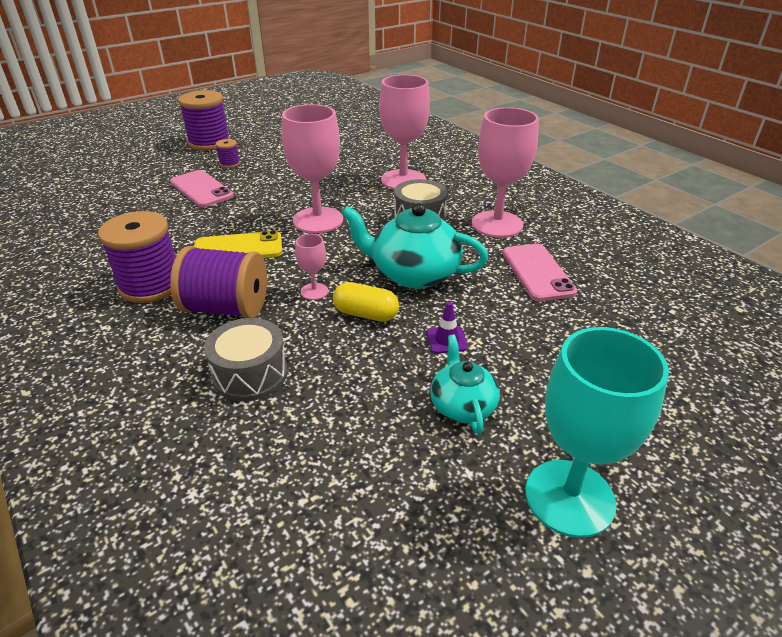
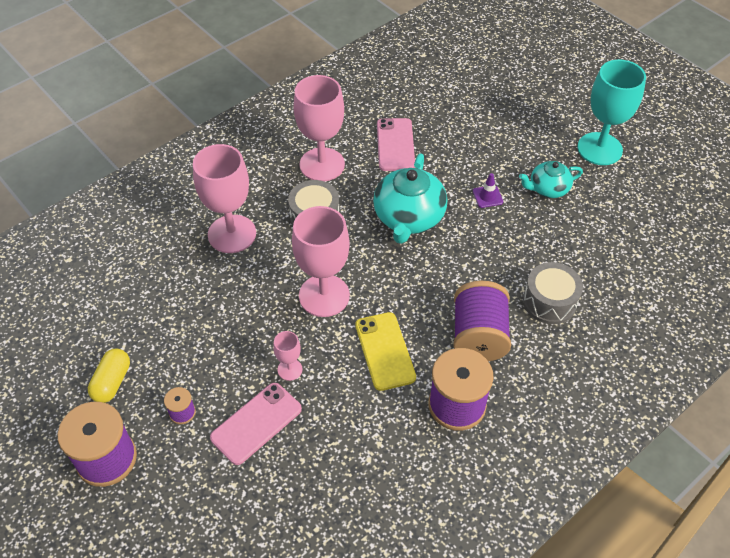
camera: 95 degrees left, 15 degrees up
pink goblet [295,234,328,300] -> pink goblet moved to [273,331,302,381]
yellow capsule [333,282,399,322] -> yellow capsule moved to [88,348,130,403]
pink phone [503,244,577,301] -> pink phone turned 75 degrees counterclockwise [377,118,415,171]

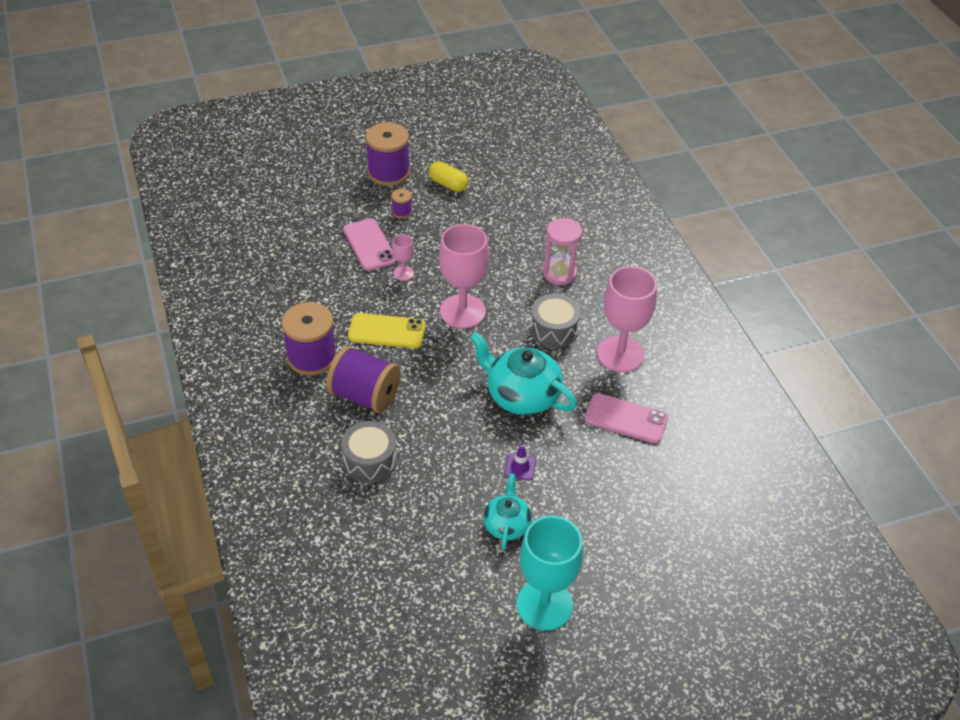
camera: 110 degrees right, 5 degrees down
pink goblet [193,144,256,253] -> pink hourglass [543,218,582,285]

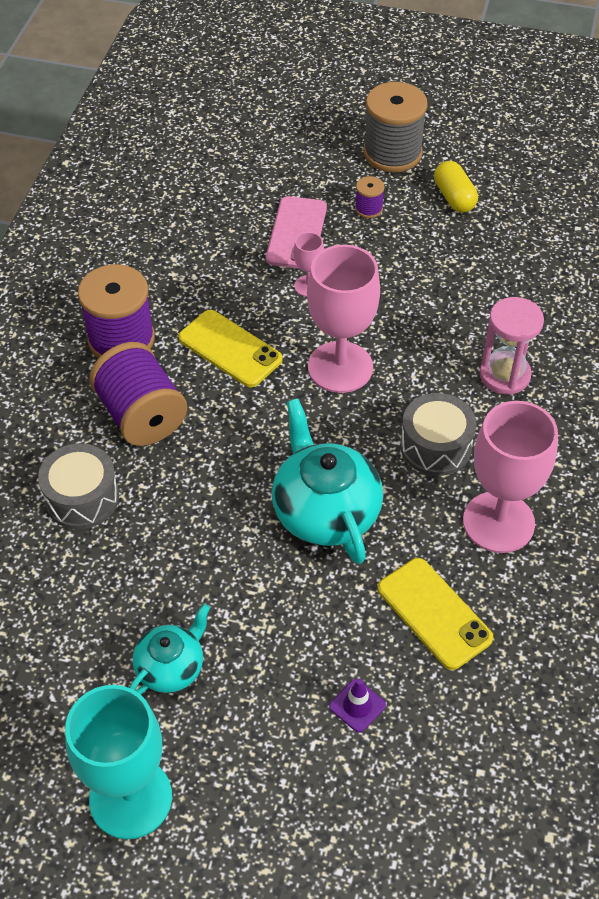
camera: 35 degrees right, 5 degrees up
purple spool [365,122,410,186] -> grey spool [363,82,428,172]
purple traffic cone [505,444,536,481] -> purple traffic cone moved to [329,679,386,733]
pink phone [584,393,668,444] -> yellow phone [378,558,494,670]

